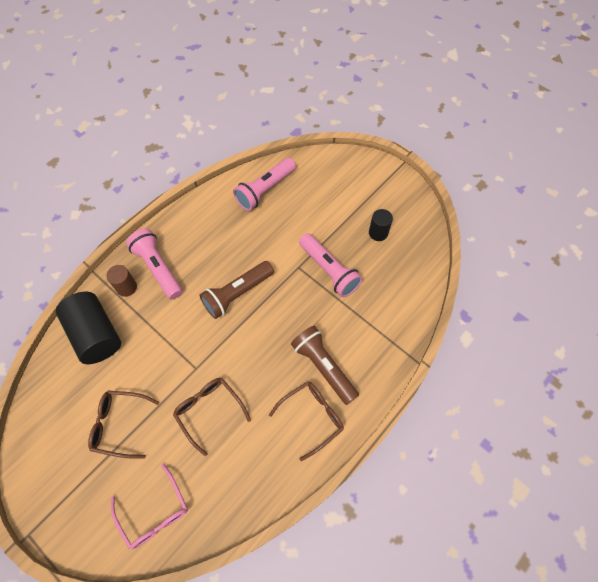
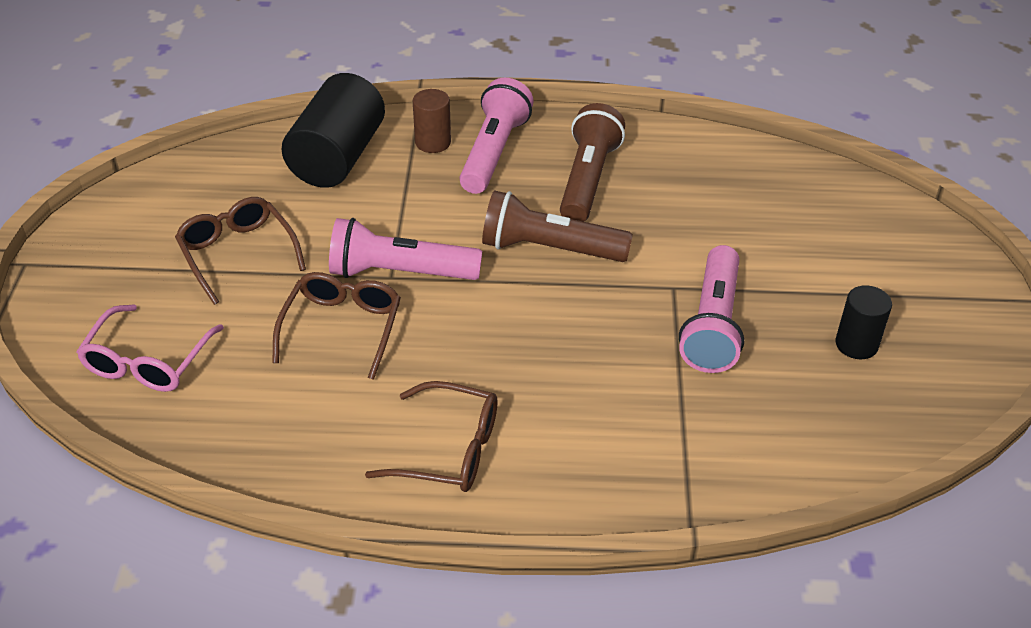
camera: 50 degrees right, 20 degrees down
pink flashlight [233,158,296,211] -> pink flashlight moved to [329,218,482,280]
brown flashlight [291,326,359,405] -> brown flashlight moved to [560,103,625,222]

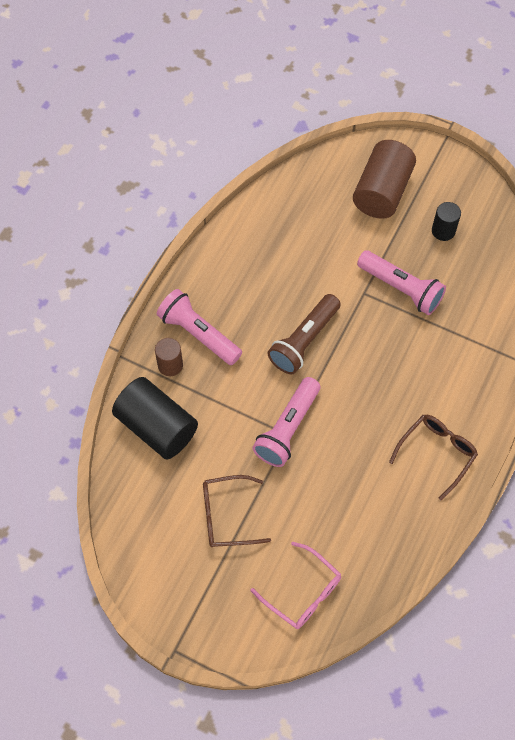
camera: 65 degrees left, 20 degrees up
brown glasses [272,272,401,380] -> none
brown flashlight [560,103,625,222] -> none
none -> brown cylinder [353,140,416,219]

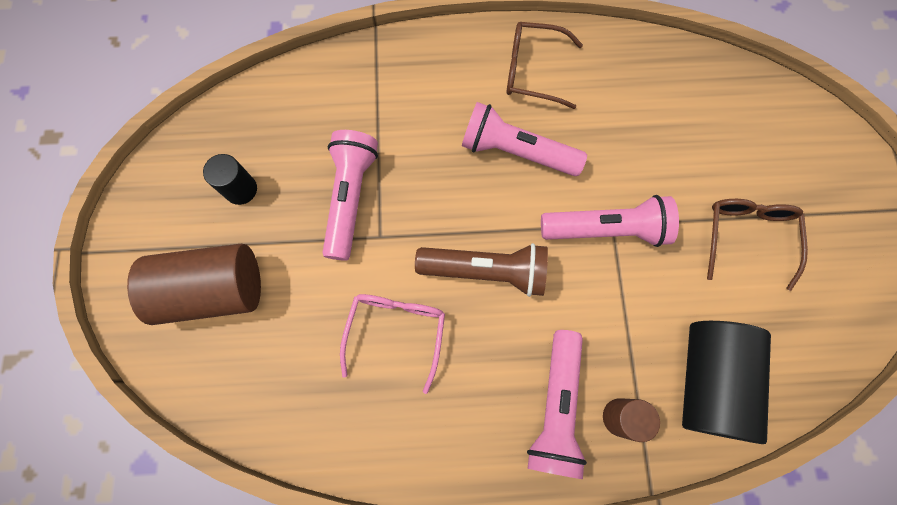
camera: 120 degrees left, 10 degrees up
brown glasses [203,475,271,547] -> brown glasses turned 135 degrees counterclockwise [707,199,808,291]
pink glasses [251,542,341,629] -> pink glasses moved to [340,294,445,394]
none -> pink flashlight [462,102,587,176]

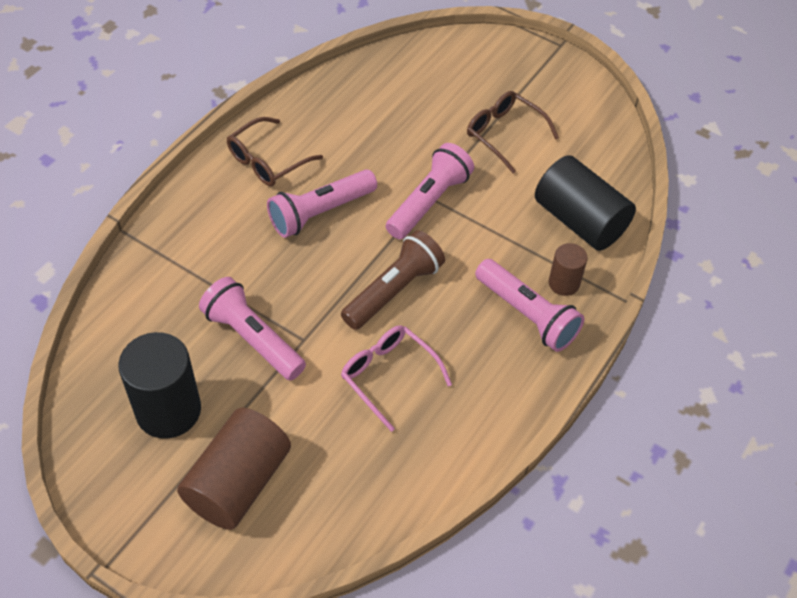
camera: 55 degrees left, 20 degrees down
black cylinder [203,154,257,205] -> black cylinder [118,332,201,439], size x1.88

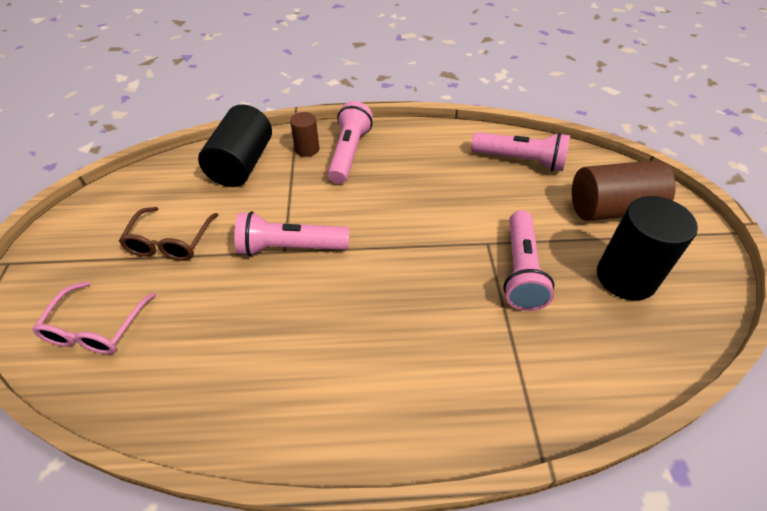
camera: 125 degrees left, 5 degrees down
brown glasses [227,117,323,186] -> none
pink flashlight [267,169,377,238] -> pink flashlight moved to [471,132,570,171]
brown flashlight [341,230,445,330] -> none
pink glasses [341,325,452,432] -> pink glasses moved to [32,281,156,354]

